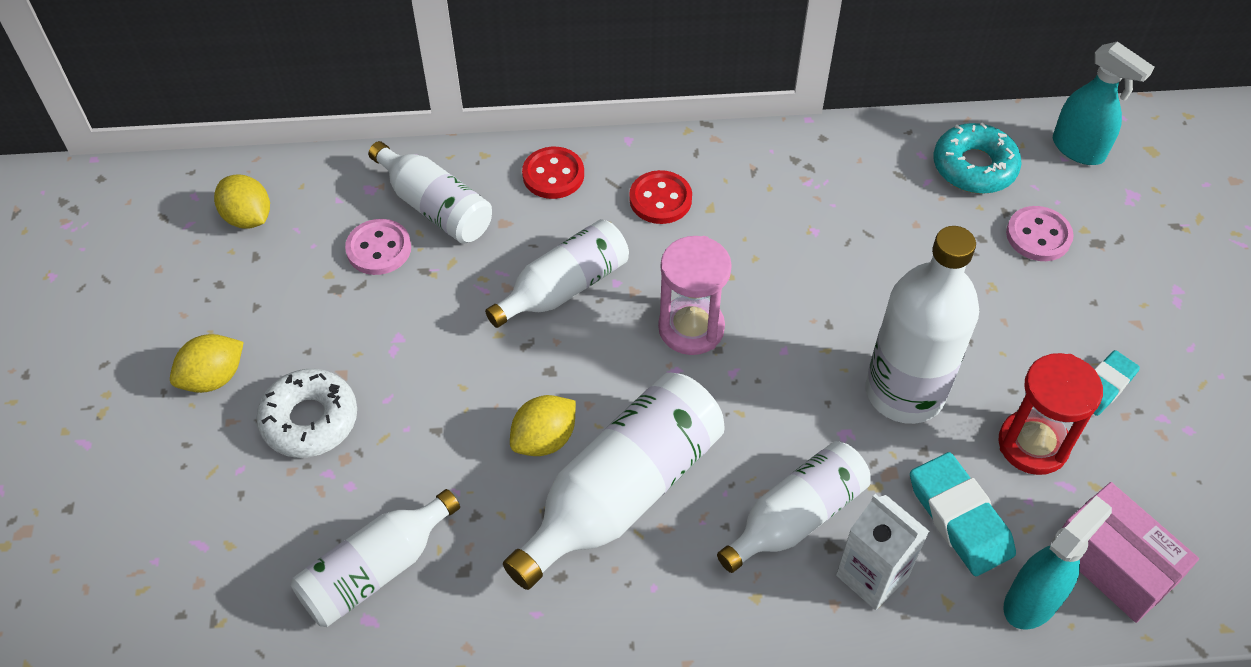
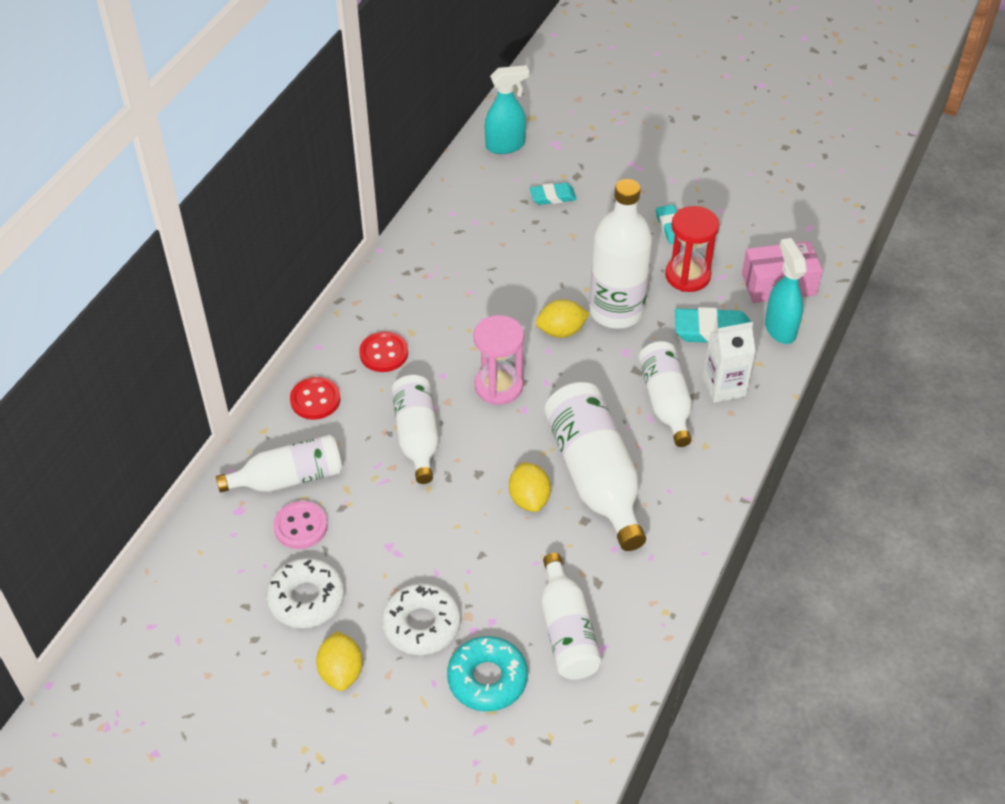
camera: 60 degrees left, 5 degrees down
yellow lemon [214,174,270,229] -> yellow lemon moved to [536,299,590,338]
turquoise donut [933,123,1021,194] -> turquoise donut moved to [447,636,528,711]
pink button [1006,206,1074,261] -> turquoise eraser [530,183,577,205]
none -> white donut [266,558,344,628]

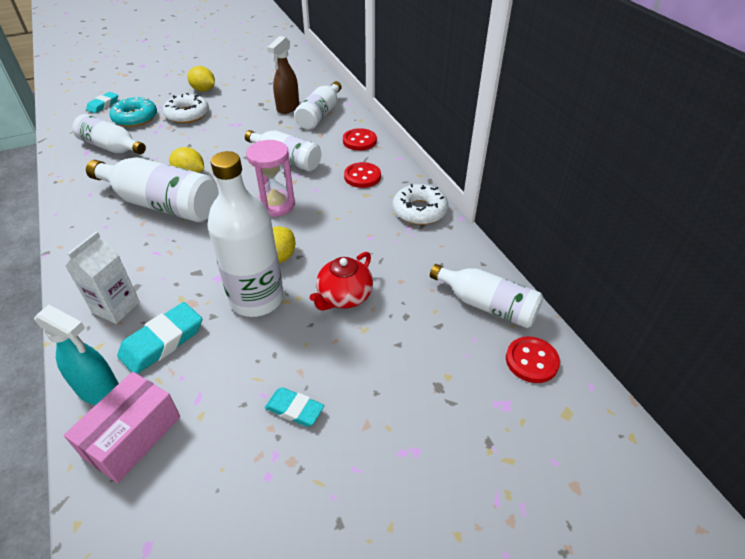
camera: 130 degrees right, 5 degrees down
white donut [266,558,344,628] -> white donut moved to [393,184,448,225]
pink button [273,501,328,549] -> brown spray bottle [267,36,299,114]
turquoise spray bottle [485,65,530,154] -> red button [506,337,560,383]
turquoise eraser [530,183,577,205] -> turquoise eraser moved to [86,92,118,113]
white bottle [639,341,692,447] -> white bottle moved to [430,264,543,328]
red hourglass [665,206,719,292] -> none
none -> red teapot [310,252,373,310]

